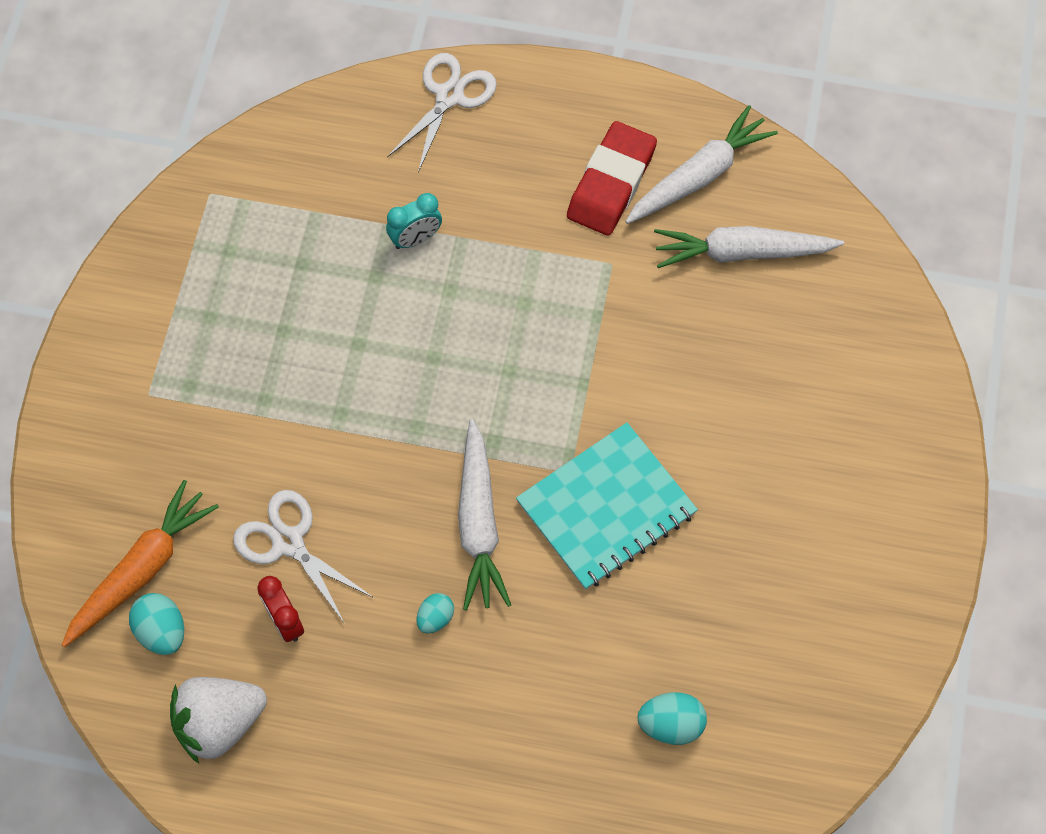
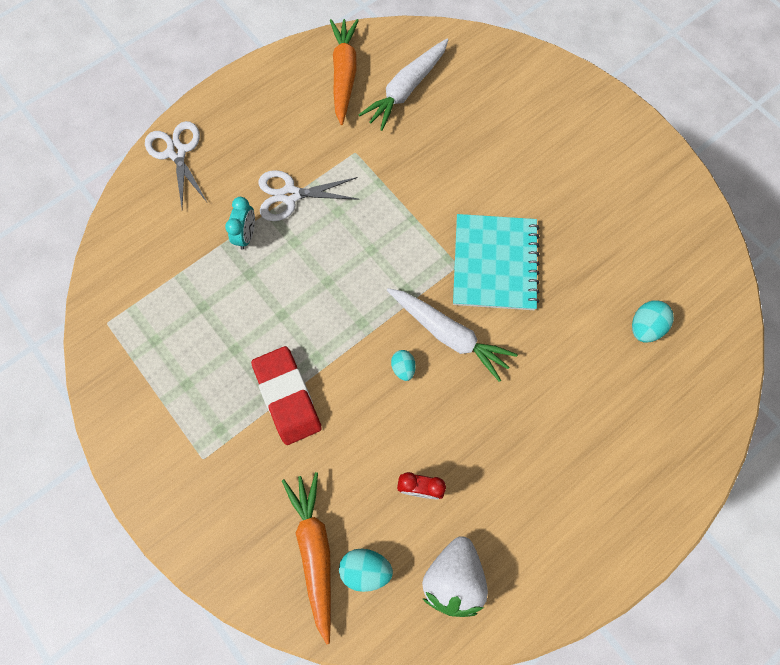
camera: 50 degrees left, 5 degrees up
white scissors [233,490,374,624] -> white scissors moved to [259,170,360,221]
turquoise egg [416,593,454,633] -> turquoise egg moved to [391,350,416,381]
red eraser [567,121,657,236] -> red eraser moved to [251,346,322,445]
white carrot [625,105,778,224] -> orange carrot [330,19,359,125]

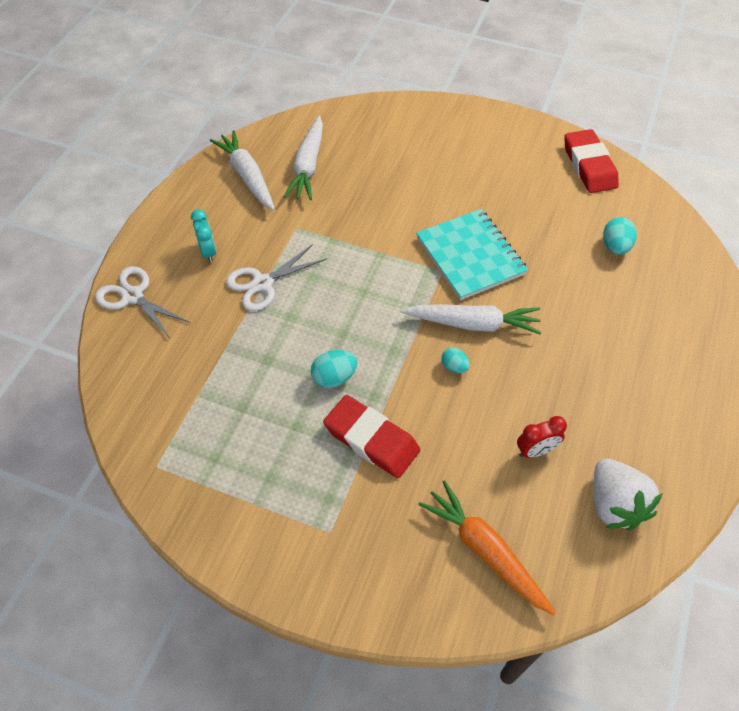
camera: 30 degrees left, 15 degrees down
turquoise clock [225,197,255,249] -> turquoise clock moved to [191,209,216,262]
orange carrot [330,19,359,125] -> white carrot [210,130,275,211]
turquoise egg [339,549,393,592] -> turquoise egg moved to [311,350,357,388]
none -> red eraser [564,129,619,193]

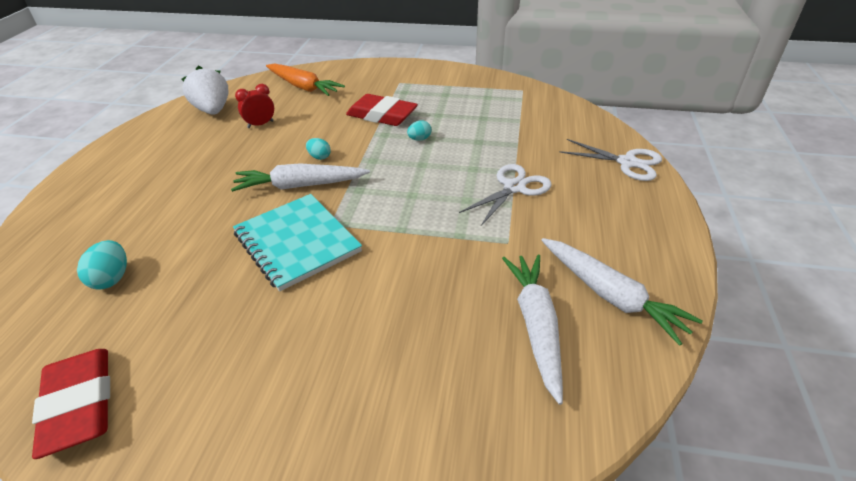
camera: 170 degrees right, 15 degrees down
turquoise clock [191,209,216,262] -> none
turquoise egg [311,350,357,388] -> turquoise egg [407,120,432,141], size x0.66

